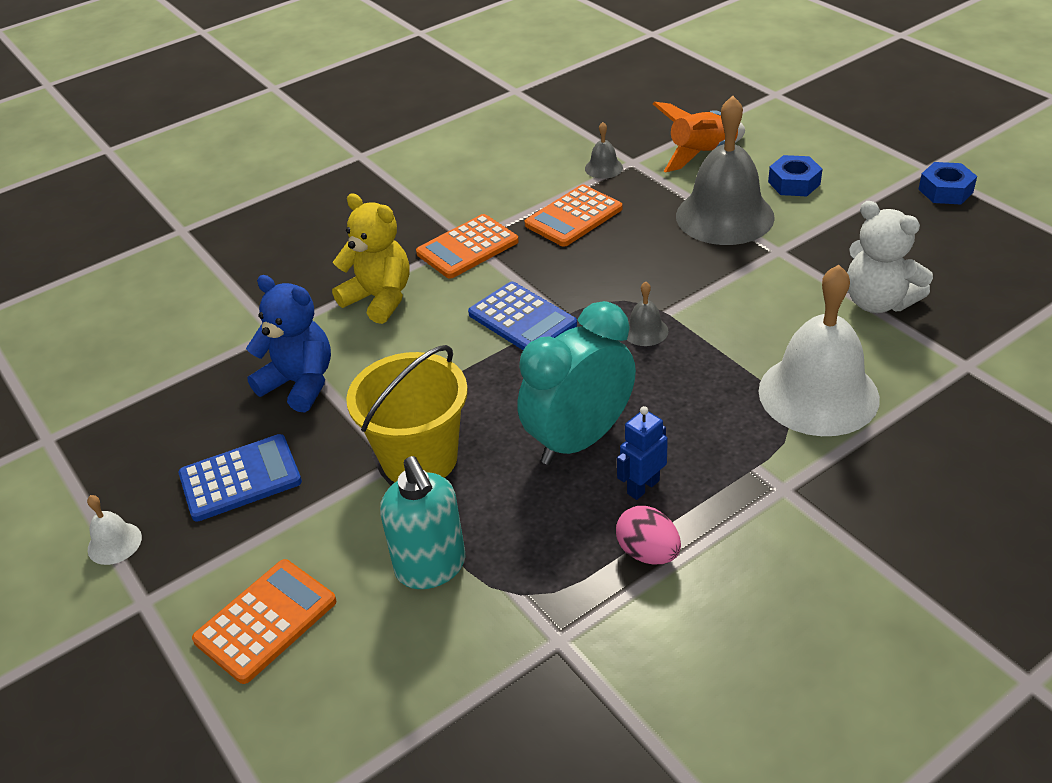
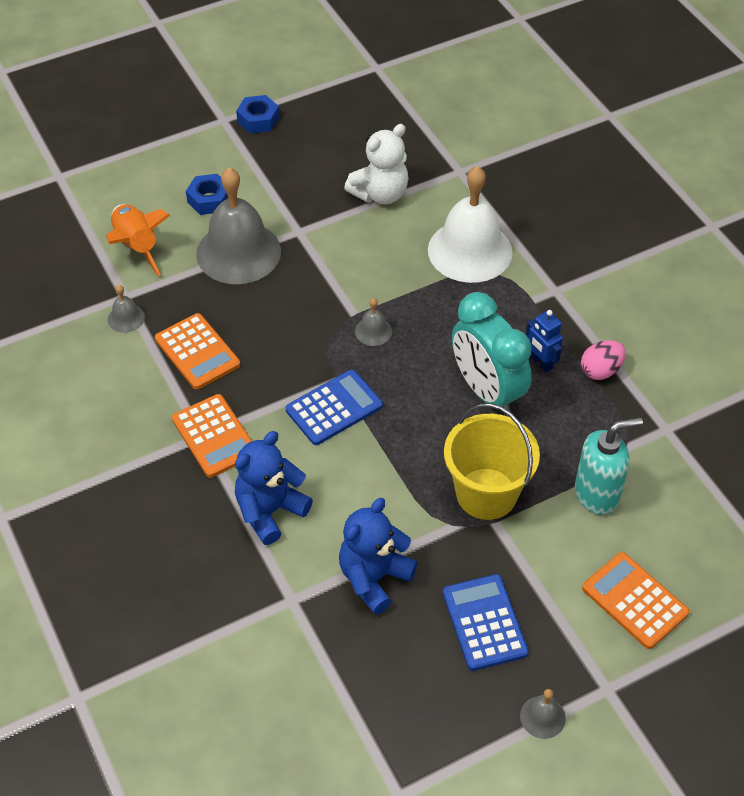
camera: 85 degrees left, 10 degrees up
white bell [87,495,142,565] -> grey bell [520,689,566,739]
yellow teddy bear [332,193,410,324] -> blue teddy bear [235,431,313,545]

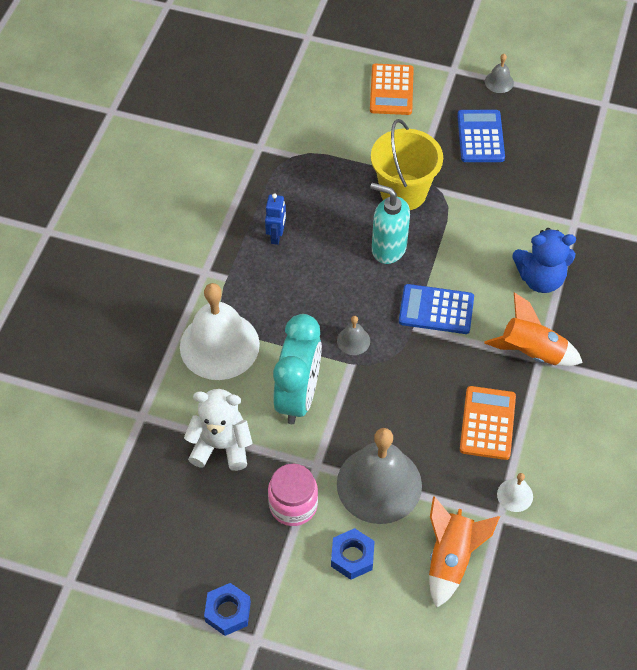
camera: 135 degrees left, 5 degrees up
grey bell [108,285,145,333] -> white bell [497,473,533,512]
orange calculator [172,394,252,478] -> orange rocket [484,292,583,366]
blue teddy bear [339,498,418,614] -> none
blue calculator [443,574,529,671] -> blue calculator turned 150 degrees clockwise [457,110,505,162]
turquoise clock [452,292,532,416] -> turquoise clock moved to [273,314,322,424]
turquoise soap dispenser [575,417,643,515] -> turquoise soap dispenser moved to [370,183,410,264]
pink egg [581,340,626,380] -> none
none -> pink jar [268,464,318,526]

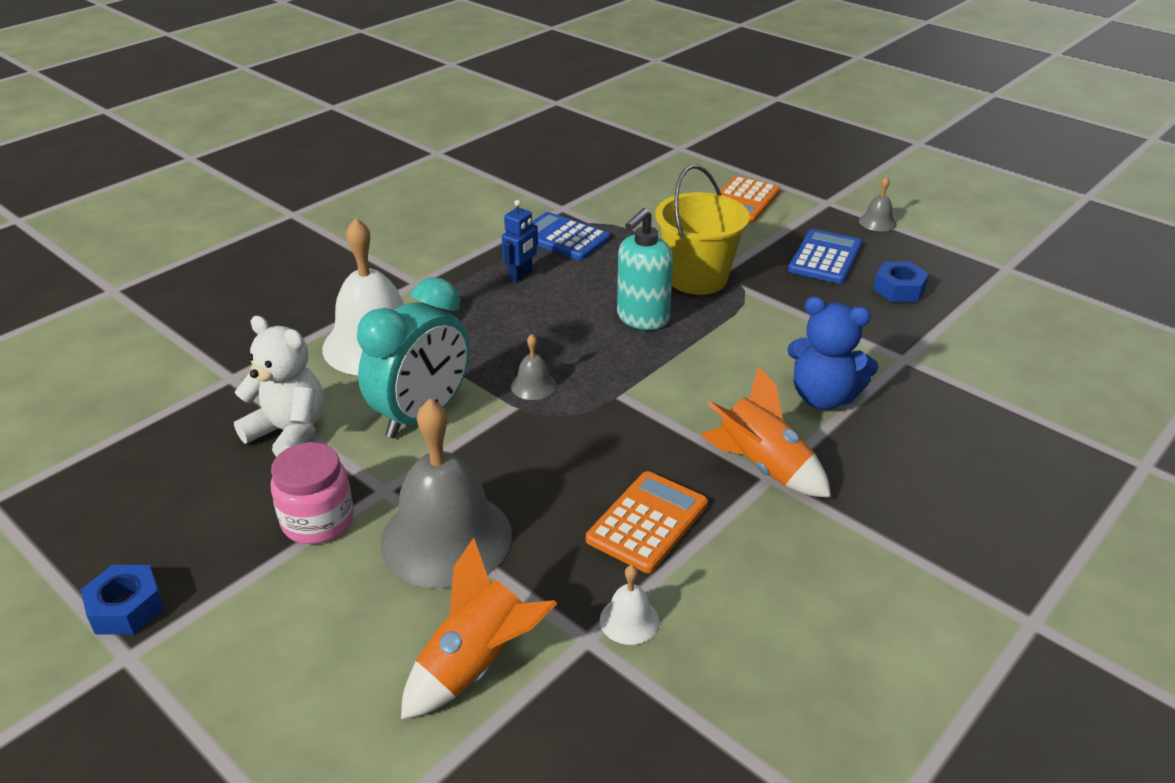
camera: 25 degrees right, 20 degrees down
blue nut [331,528,375,580] -> blue nut moved to [873,262,929,302]
turquoise soap dispenser [370,183,410,264] -> turquoise soap dispenser turned 105 degrees counterclockwise [617,208,673,330]
blue calculator [399,284,474,334] -> blue calculator moved to [532,212,610,260]

